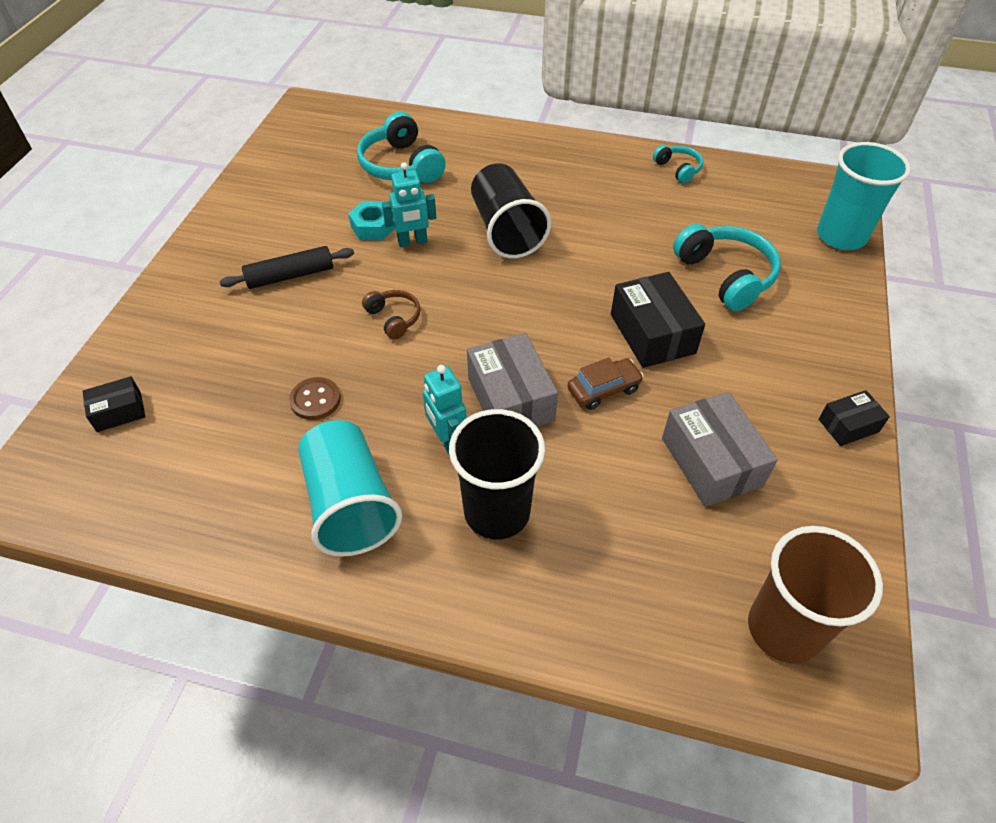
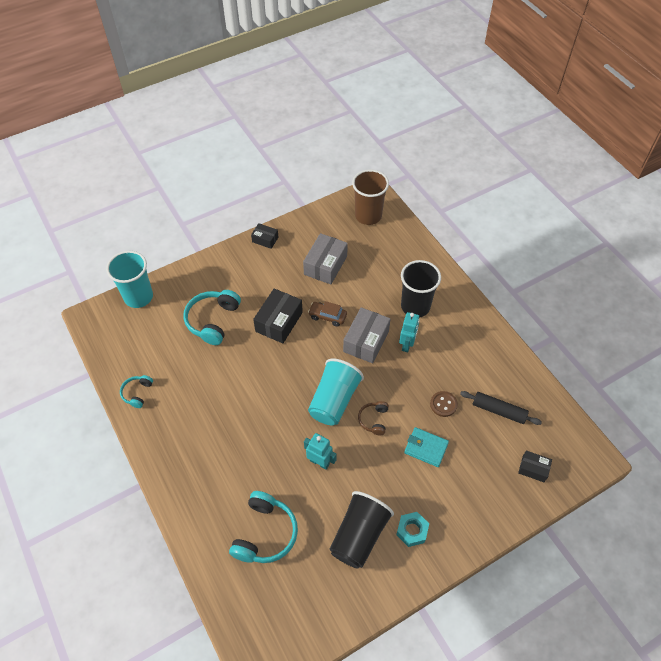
camera: 135 degrees left, 5 degrees up
black rolling pin [219,246,354,289] -> black rolling pin moved to [460,391,542,425]
turquoise cup [298,420,402,556] -> turquoise cup moved to [308,359,364,426]
turquoise nut [348,201,395,240] -> turquoise nut moved to [396,512,429,547]
black cup [471,163,551,258] -> black cup moved to [330,491,394,569]
none -> turquoise wallet [404,427,449,467]

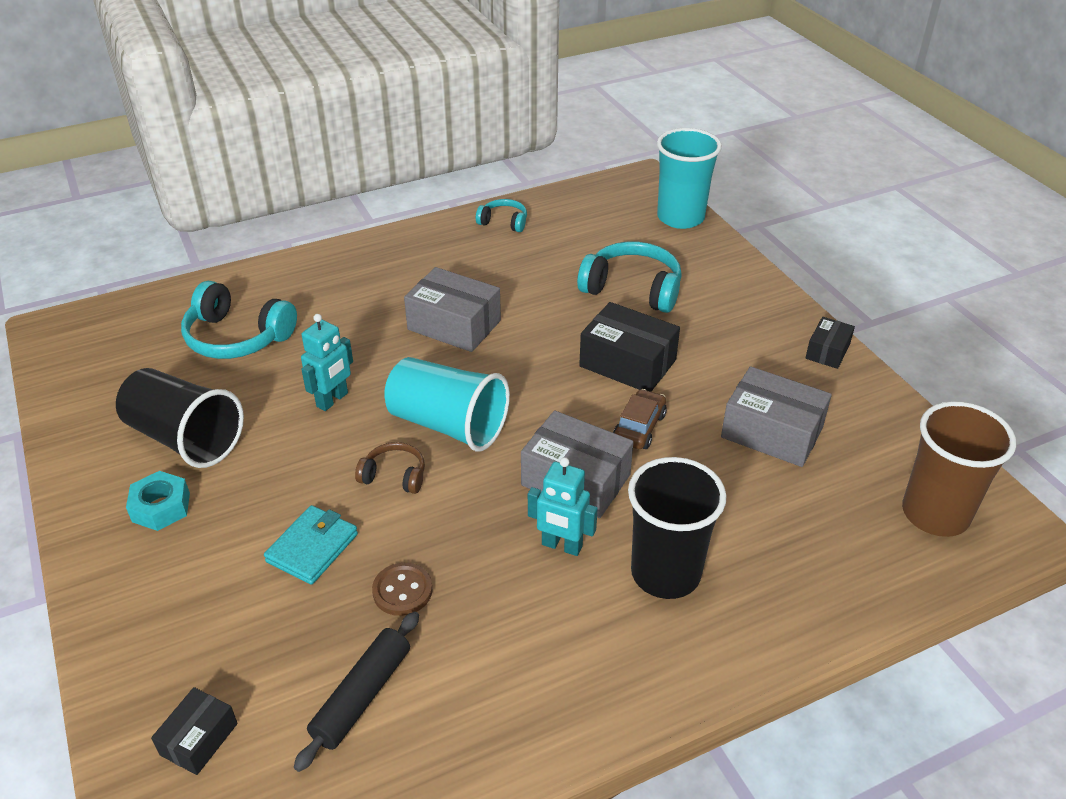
camera: 95 degrees right, 15 degrees down
none -> grey box [404,267,501,352]

